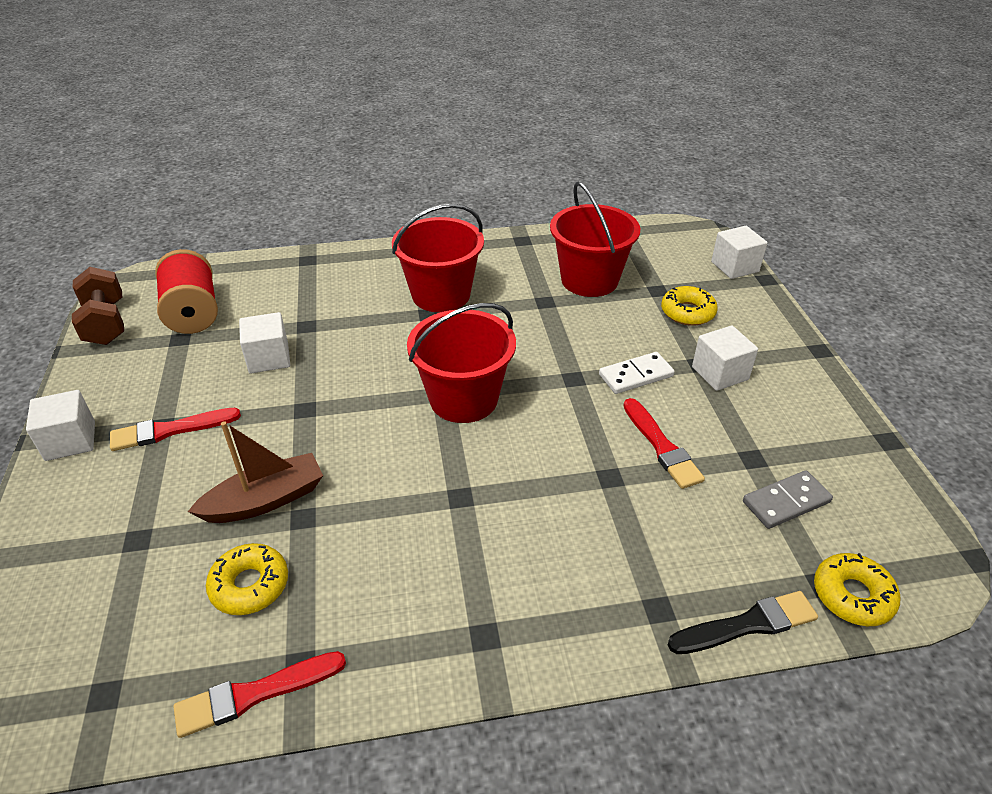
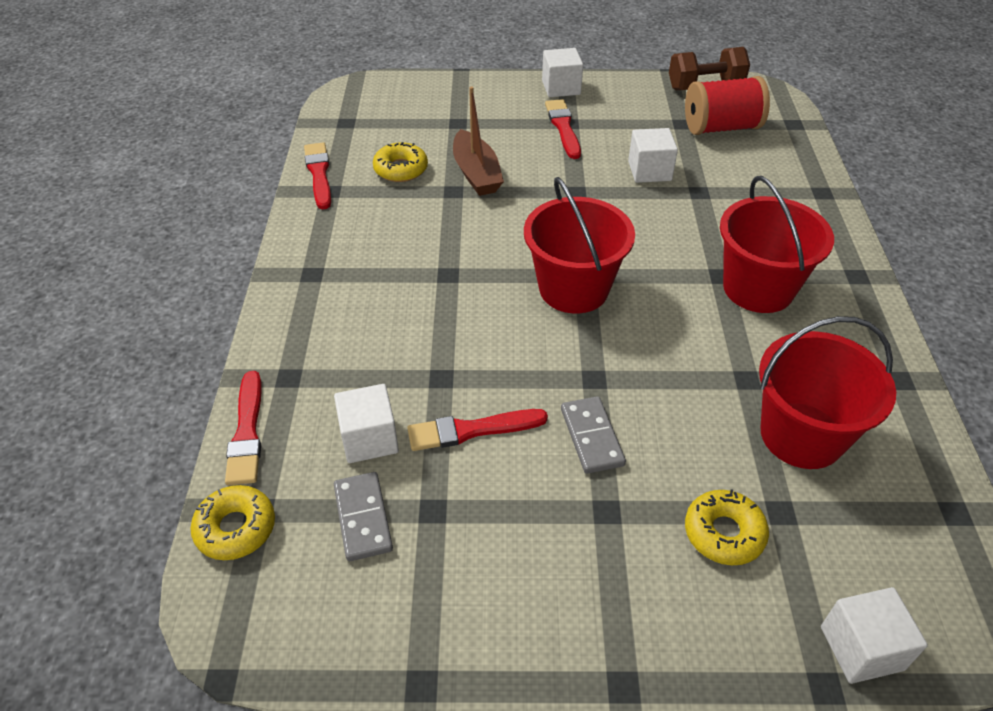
camera: 100 degrees right, 5 degrees up
white domino [599,352,675,394] -> grey domino [561,396,626,474]
black brush [668,591,818,654] -> red brush [225,371,262,485]
white cube [692,325,758,391] -> white cube moved to [334,384,399,463]

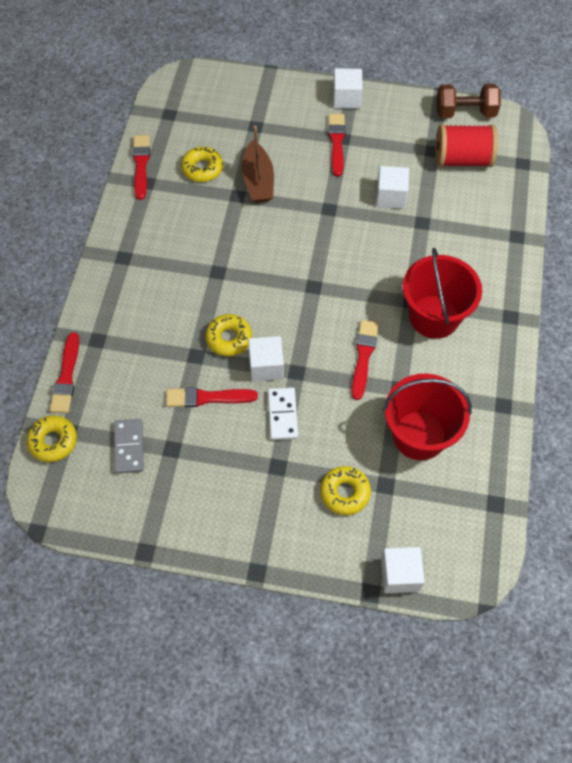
camera: 10 degrees right, 15 degrees up
white cube [334,384,399,463] -> white cube moved to [248,336,284,381]
red bucket [524,177,635,313] -> none
grey domino [561,396,626,474] -> white domino [268,387,298,440]
none -> yellow donut [205,314,252,356]
none -> red brush [351,320,379,400]

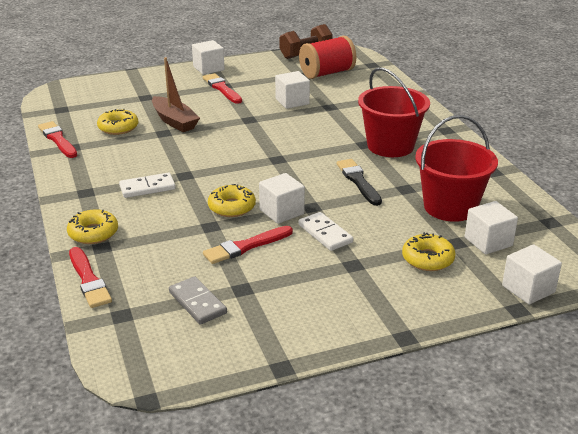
camera: 30 degrees left, 30 degrees down
yellow donut [27,415,77,462] -> yellow donut moved to [67,209,118,244]
red brush [351,320,379,400] -> black brush [336,159,382,206]
none -> white domino [119,173,176,198]
none -> white cube [465,201,518,254]

